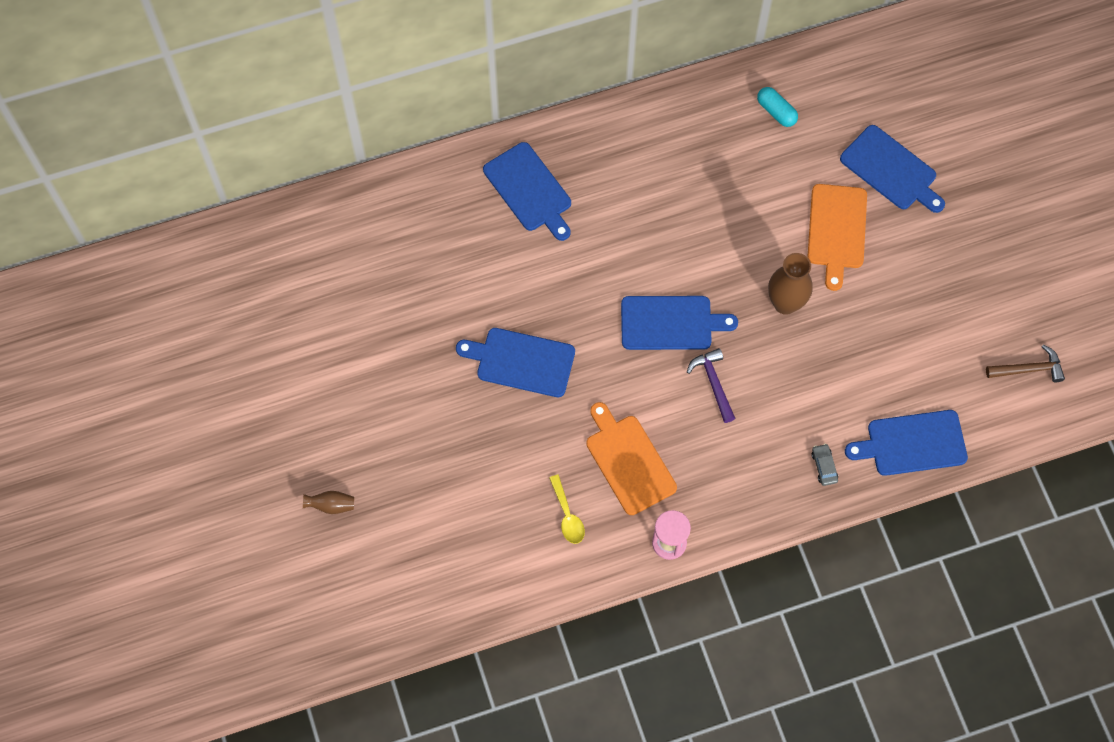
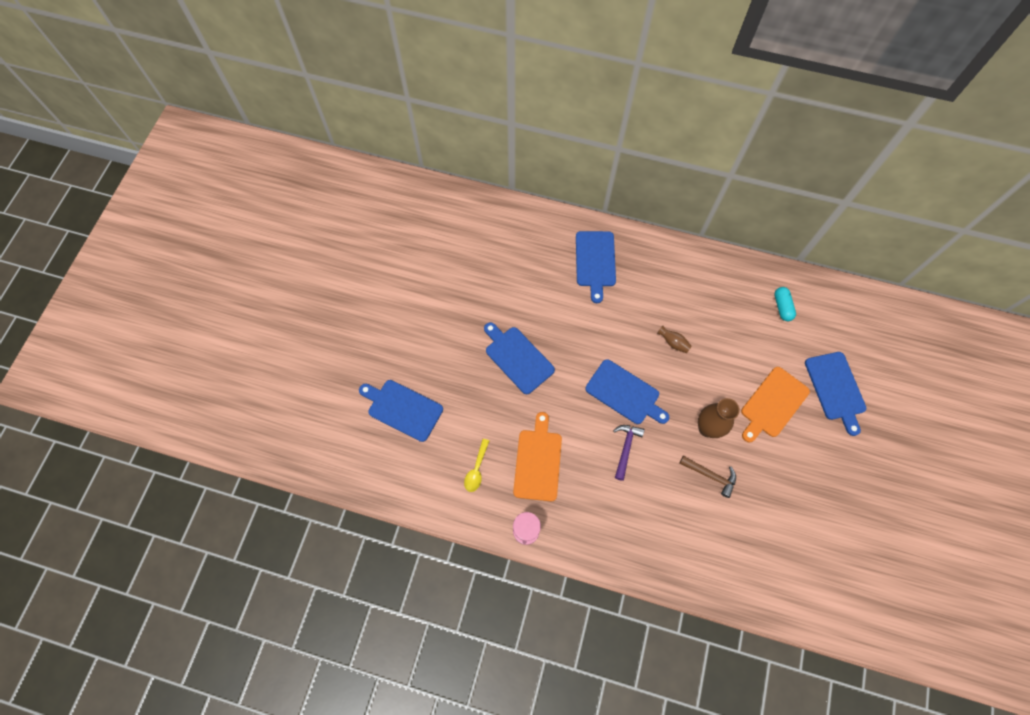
camera: 35 degrees right, 0 degrees up
brown vase [303,491,354,514] -> brown vase moved to [657,326,692,353]
grey car [811,444,838,486] -> none
blue cutting board [845,410,968,476] -> blue cutting board moved to [359,380,443,442]
brown hammer [986,345,1065,382] -> brown hammer moved to [679,456,736,498]

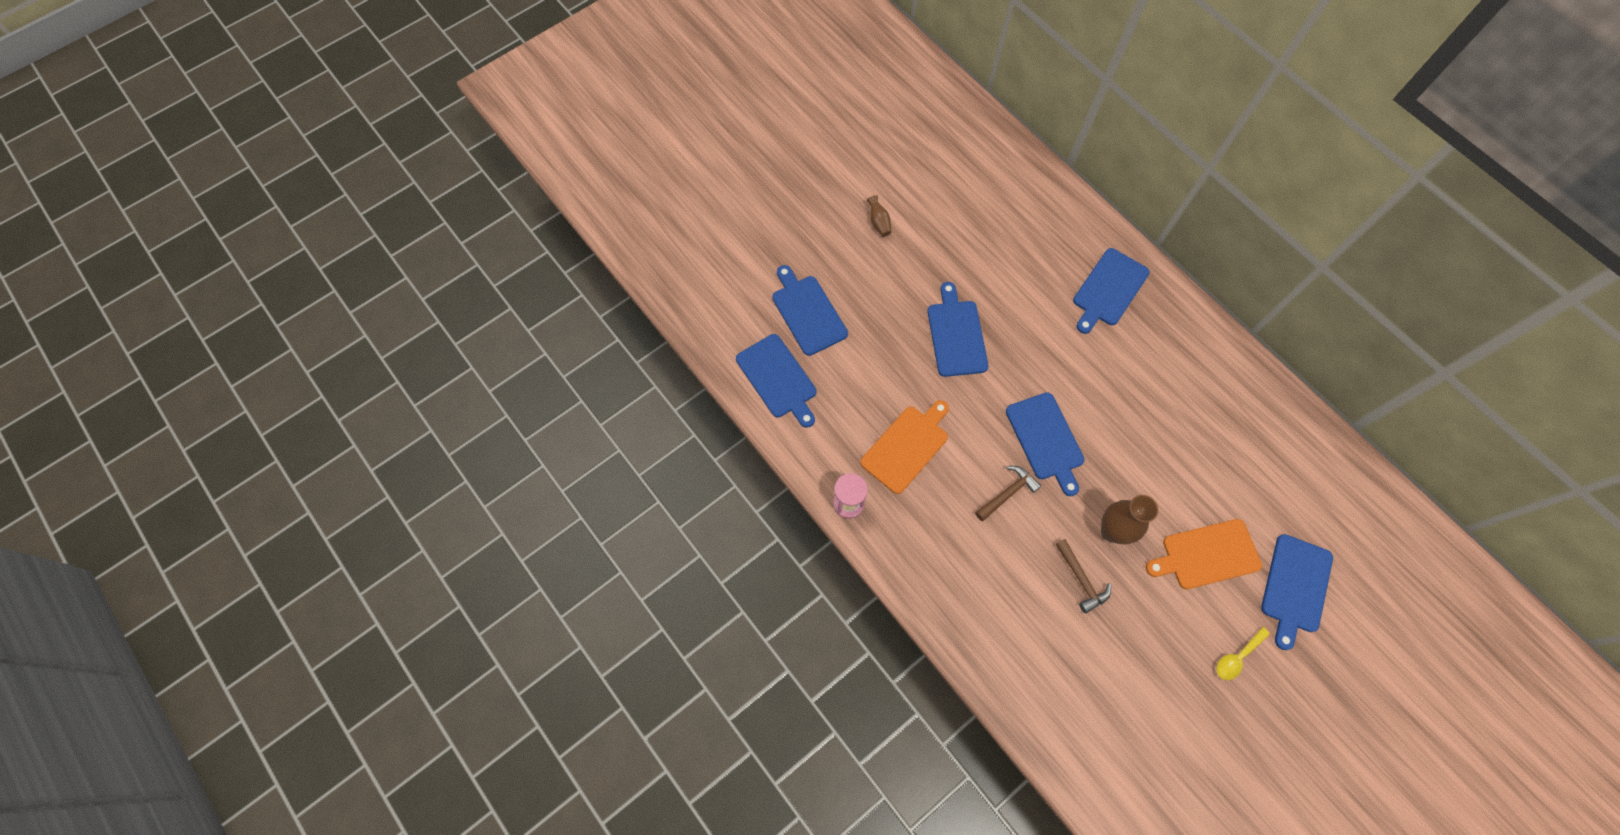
camera: 35 degrees right, 0 degrees up
yellow spoon [464,439,489,492] -> yellow spoon moved to [1216,627,1270,680]
purple hammer [613,425,644,481] -> brown hammer [975,466,1041,521]
brown vase [657,326,692,353] -> brown vase moved to [867,195,891,237]
turquoise capsule [774,287,796,321] -> none
none -> blue cutting board [736,334,816,428]

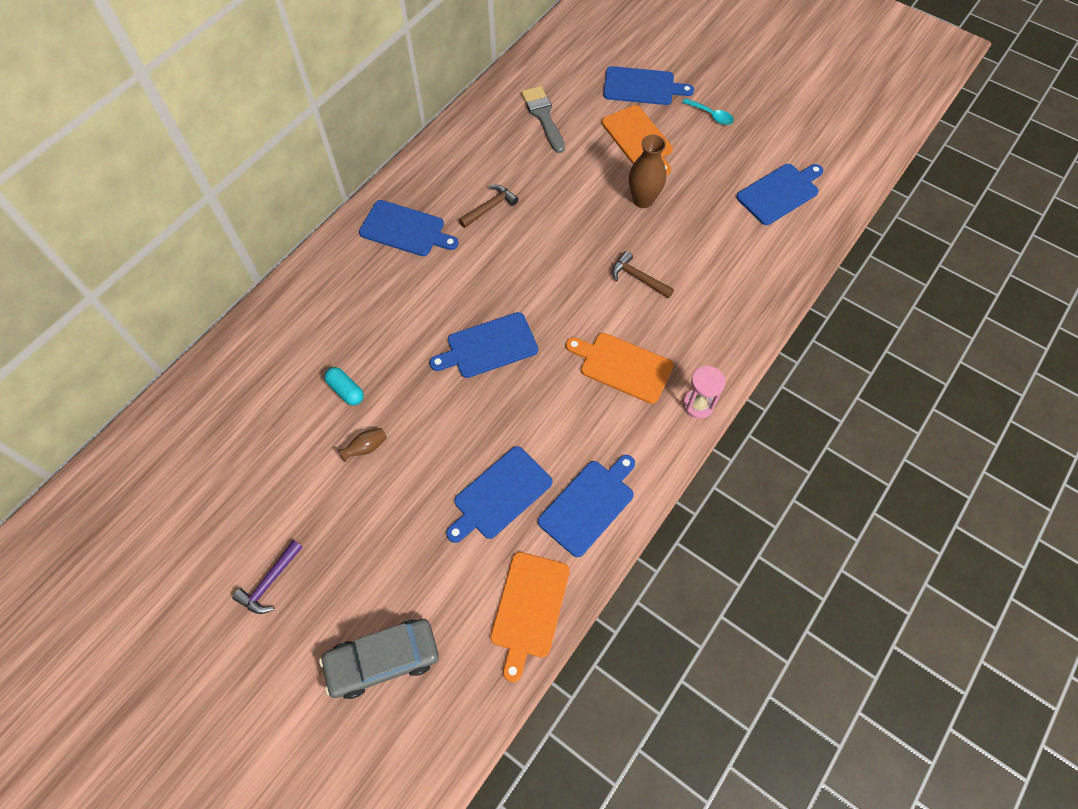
camera: 105 degrees left, 5 degrees down
blue cutting board [1006,392,1085,496] -> blue cutting board moved to [736,164,823,225]
brown hammer [1055,539,1111,614] -> brown hammer moved to [459,185,518,228]
yellow spoon [1216,627,1270,680] -> turquoise spoon [682,98,734,125]
none -> purple hammer [232,540,303,614]
none -> grey car [319,619,439,699]
none -> turquoise capsule [324,367,364,405]
none -> orange cutting board [490,552,570,682]
none -> grey brush [521,86,565,153]

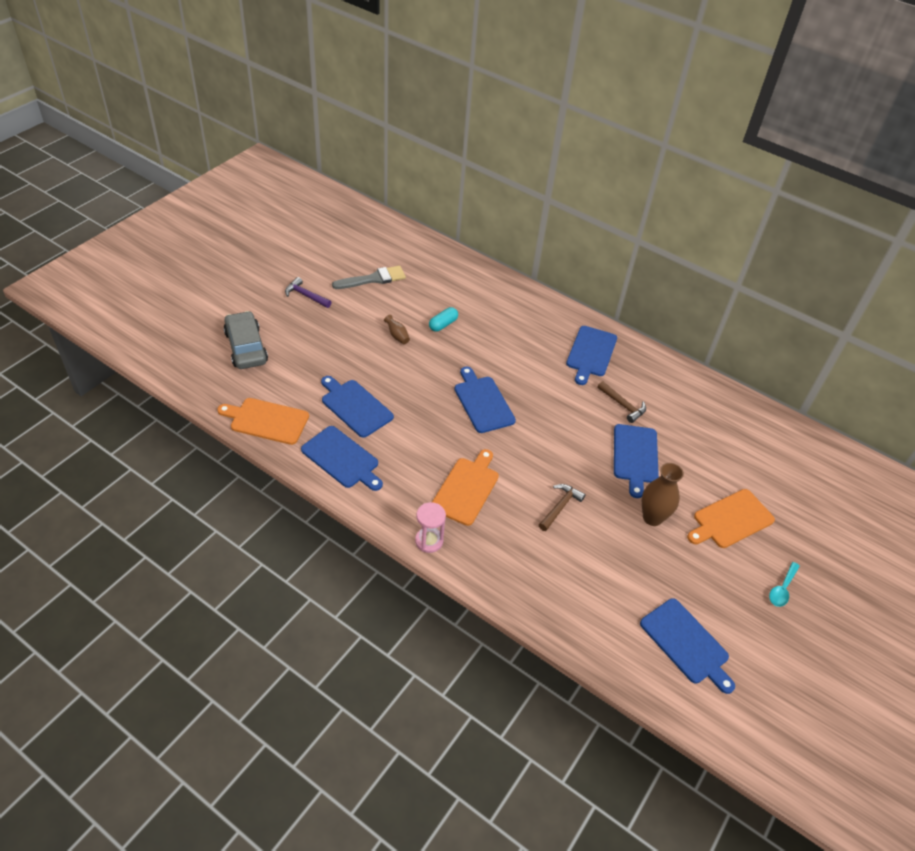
camera: 85 degrees right, 15 degrees down
grey brush [521,86,565,153] -> grey brush moved to [332,266,406,289]
blue cutting board [603,66,694,105] -> blue cutting board moved to [614,424,659,498]

